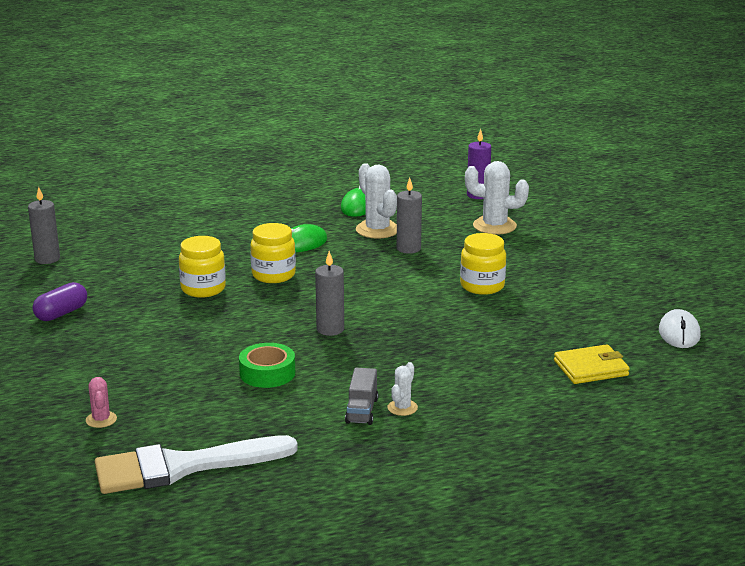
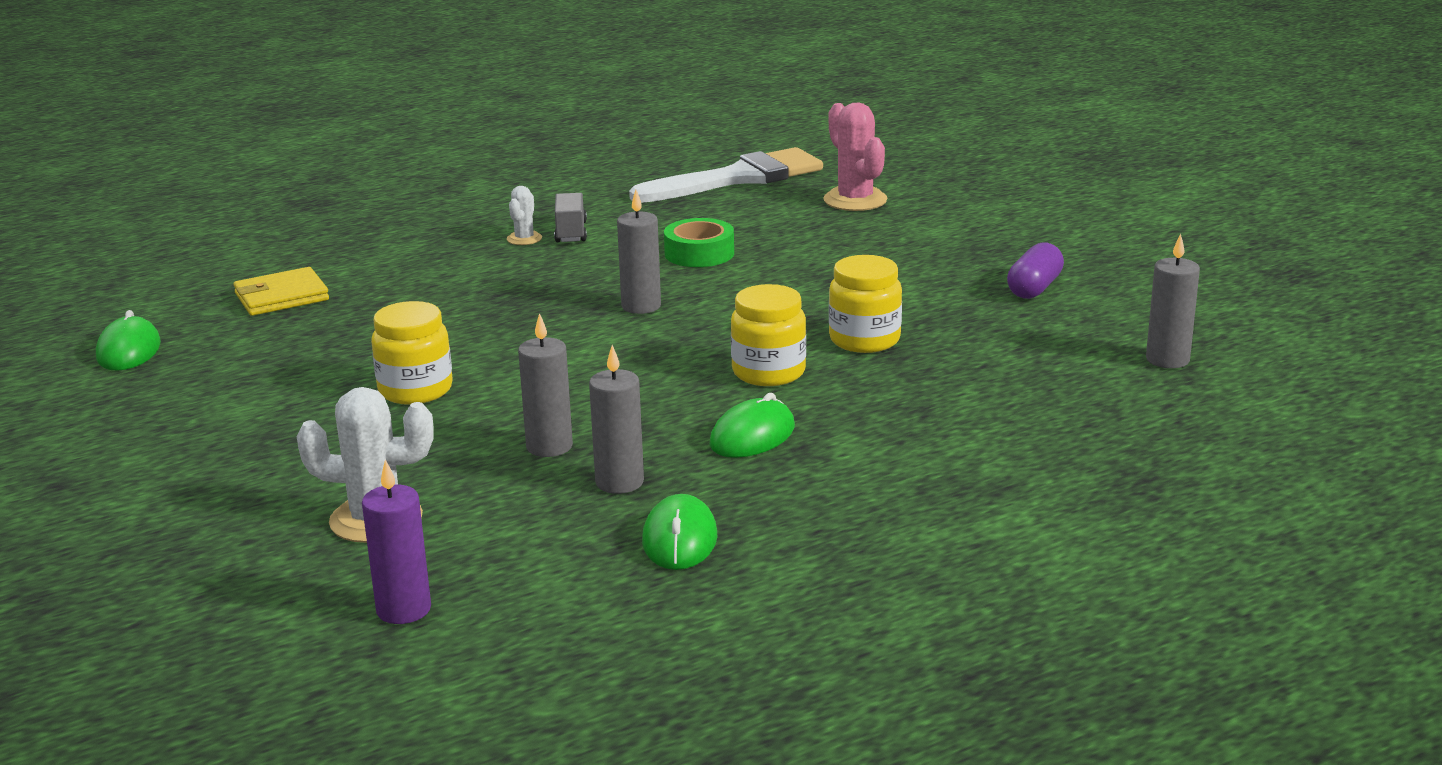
camera: 170 degrees right, 0 degrees up
pink cactus [86,377,117,428] -> pink cactus [823,103,888,211], size x1.88
white cactus [356,163,397,239] -> grey candle [589,345,644,494]
white mouse [659,309,701,348] -> green mouse [96,310,161,370]

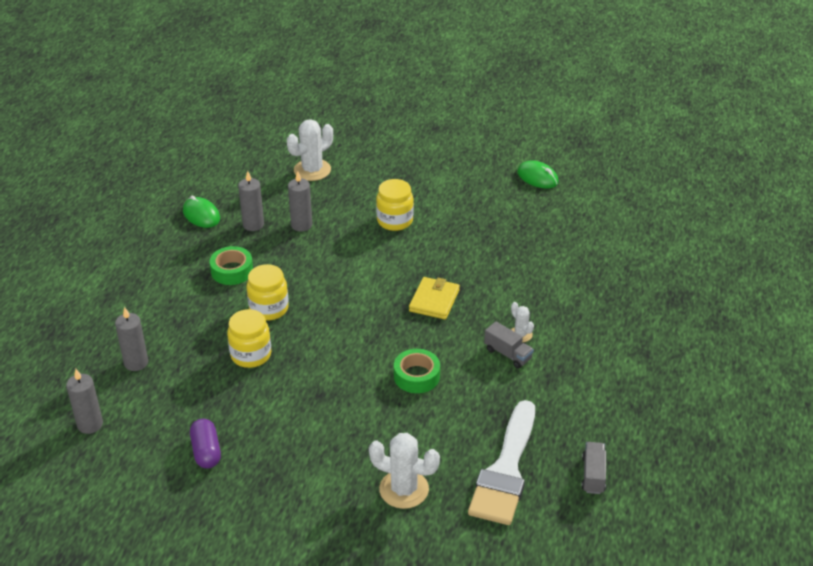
camera: 135 degrees right, 15 degrees up
yellow wallet [233,267,329,316] -> yellow wallet moved to [409,277,460,319]
purple candle [362,459,431,624] -> none
grey candle [617,190,661,314] -> grey candle moved to [115,307,148,371]
green mouse [710,393,795,458] -> green tape [210,246,253,285]
pink cactus [823,103,888,211] -> white cactus [369,433,440,509]
none -> grey truck [581,442,606,494]

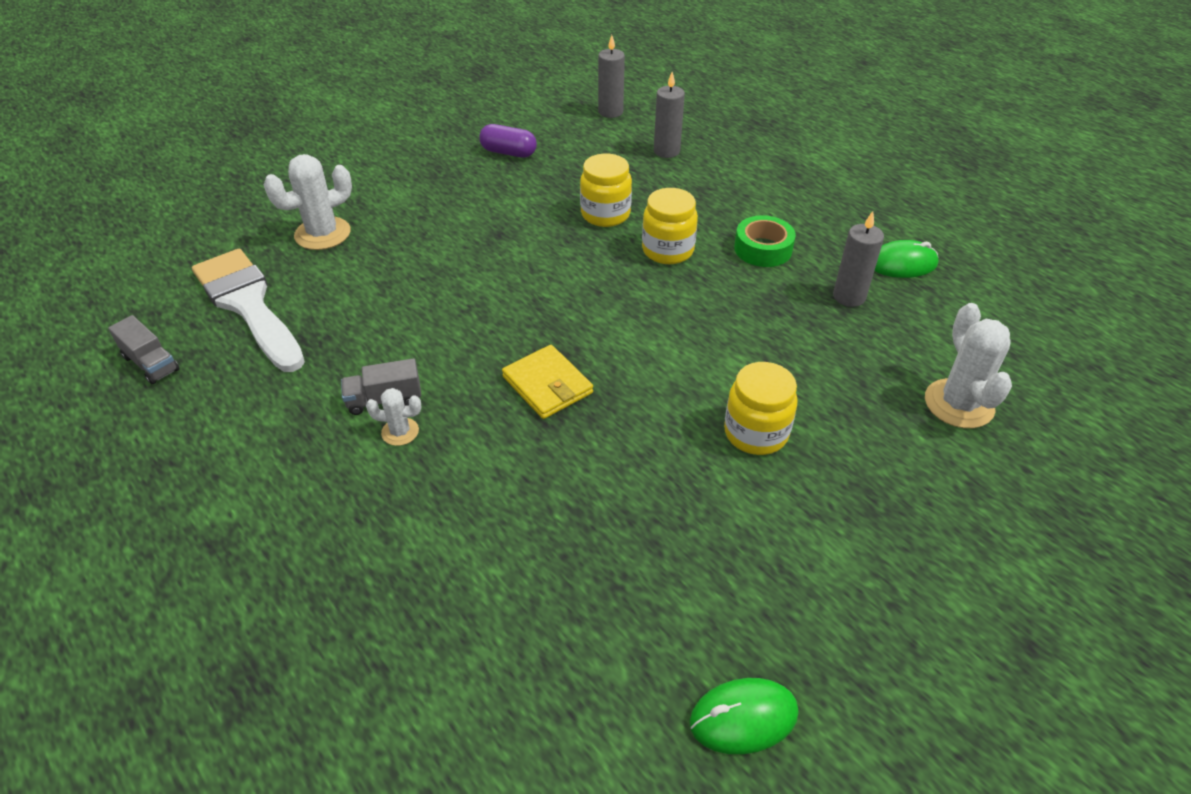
camera: 125 degrees right, 5 degrees up
grey candle [288,171,312,231] -> none
green tape [394,349,440,393] -> none

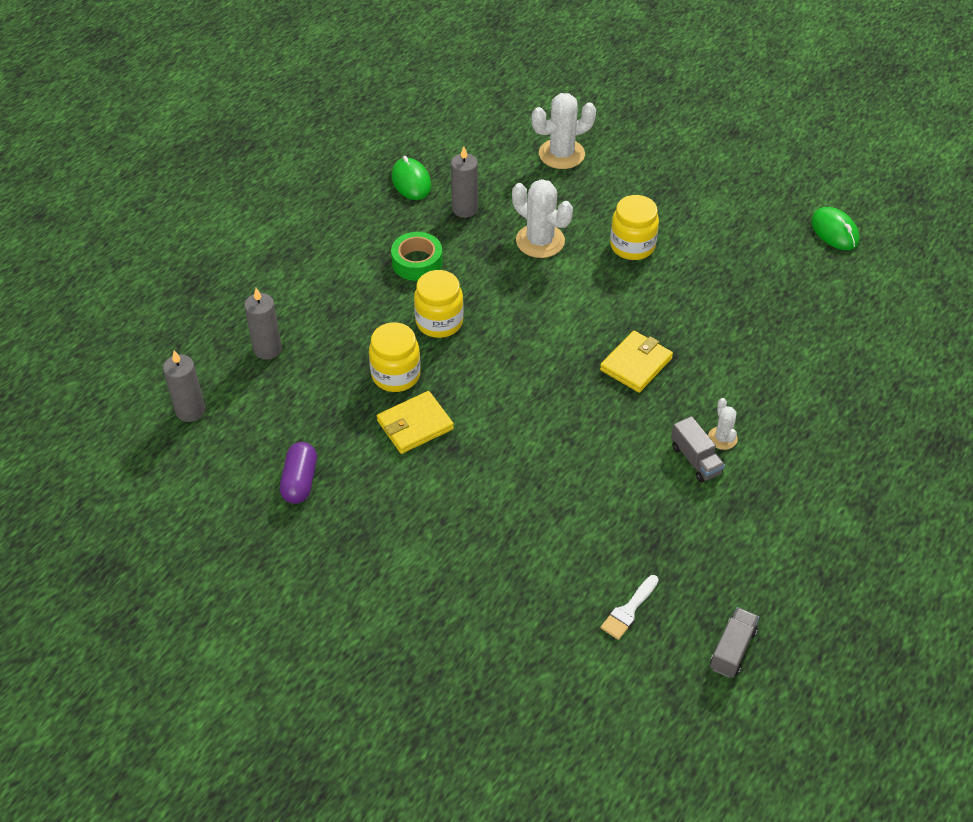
camera: 105 degrees left, 5 degrees up
white brush [192,249,305,372] -> white brush [600,575,659,640], size x0.42
white cactus [264,154,352,250] -> white cactus moved to [512,179,573,258]
none -> yellow wallet [377,391,454,454]

